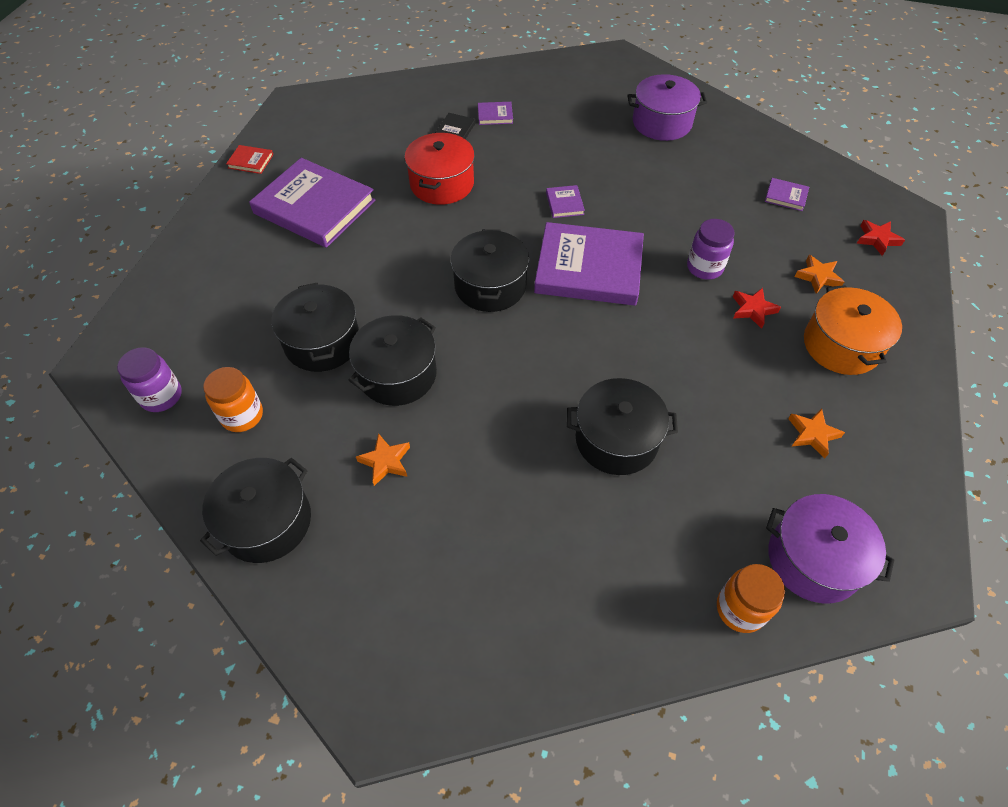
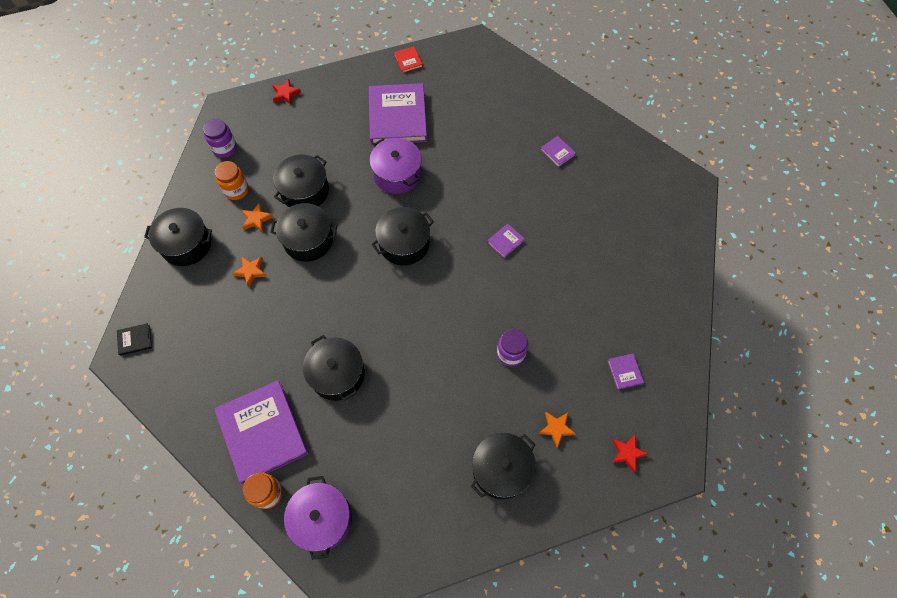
camera: 55 degrees right, 10 degrees up
red pot [405,133,475,205] -> none
black book [435,113,475,139] -> black book moved to [117,323,152,356]
purple book [534,222,644,306] -> purple book moved to [214,380,309,484]
purple pot [627,74,707,141] -> purple pot moved to [369,138,422,194]
red star [733,288,781,329] -> red star moved to [272,79,301,105]
orange star [788,409,845,458] -> orange star moved to [241,202,273,232]
orange pot [804,285,902,375] -> black pot [471,433,536,499]

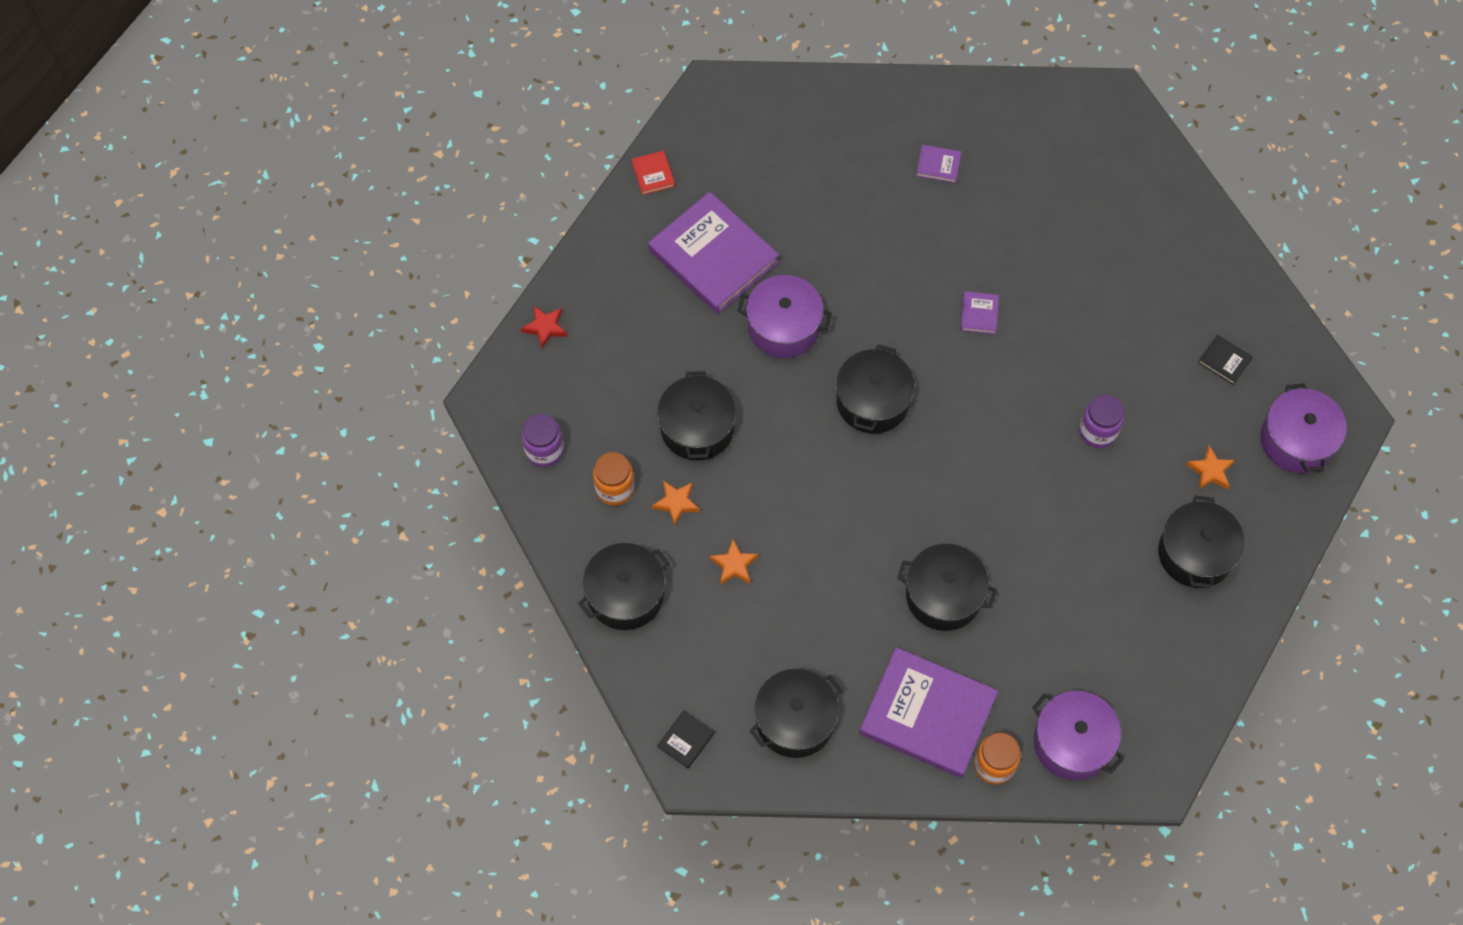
camera: 40 degrees left, 0 degrees up
black pot [270,203,337,262] -> black pot moved to [750,669,843,758]
red book [394,46,423,73] -> red book turned 45 degrees clockwise [632,151,675,195]
purple book [608,353,644,390] -> black book [1198,335,1253,385]
red star [612,435,648,472] -> purple pot [1260,383,1347,473]

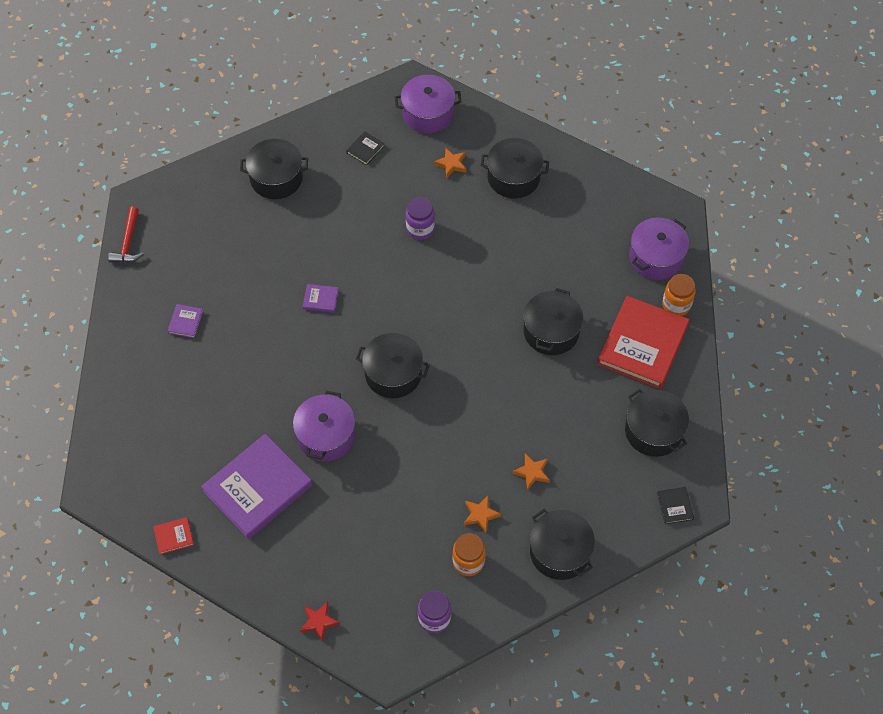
camera: 90 degrees left, 5 degrees down
black pot [657,371,736,461] -> black pot moved to [240,139,308,199]
black book [657,710,714,769] -> black book turned 45 degrees clockwise [657,487,694,524]
purple book [859,647,998,778] -> red book [597,296,690,389]
none -> red hammer [108,207,144,262]

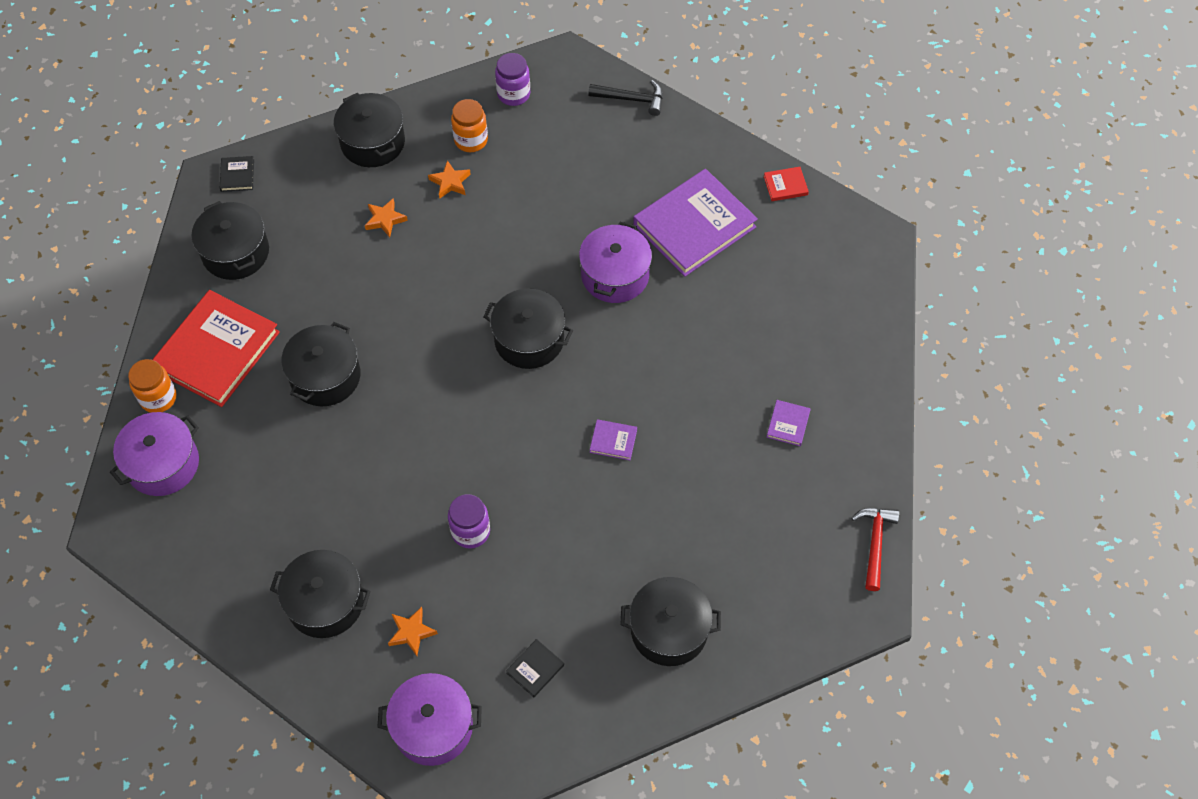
camera: 175 degrees left, 0 degrees up
red star [300,602,340,642] -> black hammer [588,80,663,116]

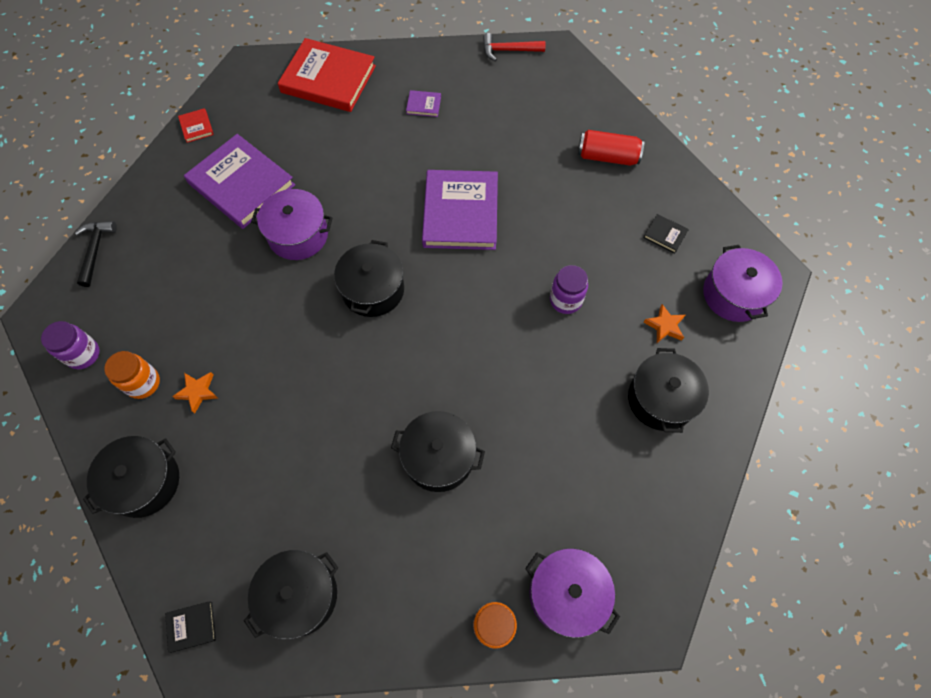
camera: 100 degrees left, 5 degrees up
red book [152,290,280,407] -> red book moved to [278,38,376,112]
orange star [365,198,408,237] -> none
purple book [590,419,637,460] -> purple book [422,170,498,250], size x2.46
black pot [620,577,721,666] -> red can [578,130,644,166]

